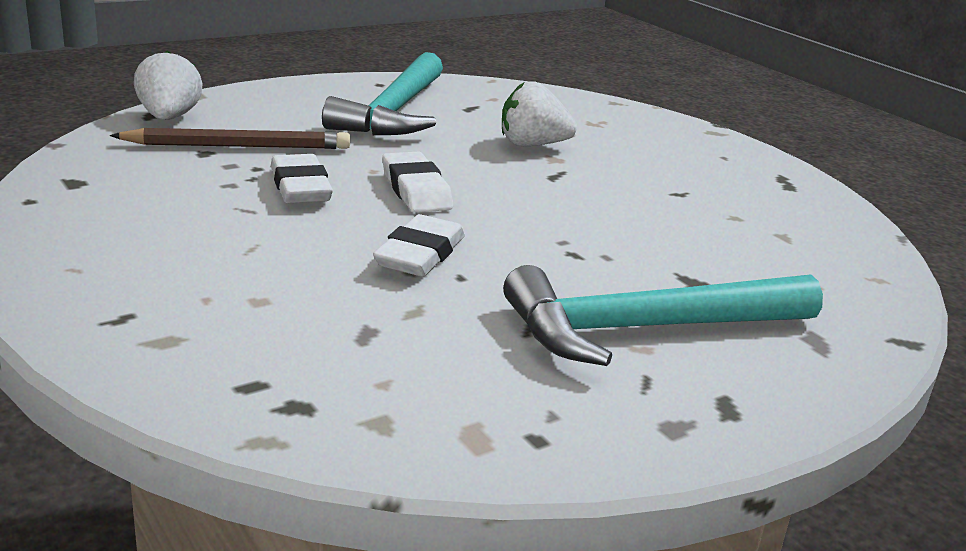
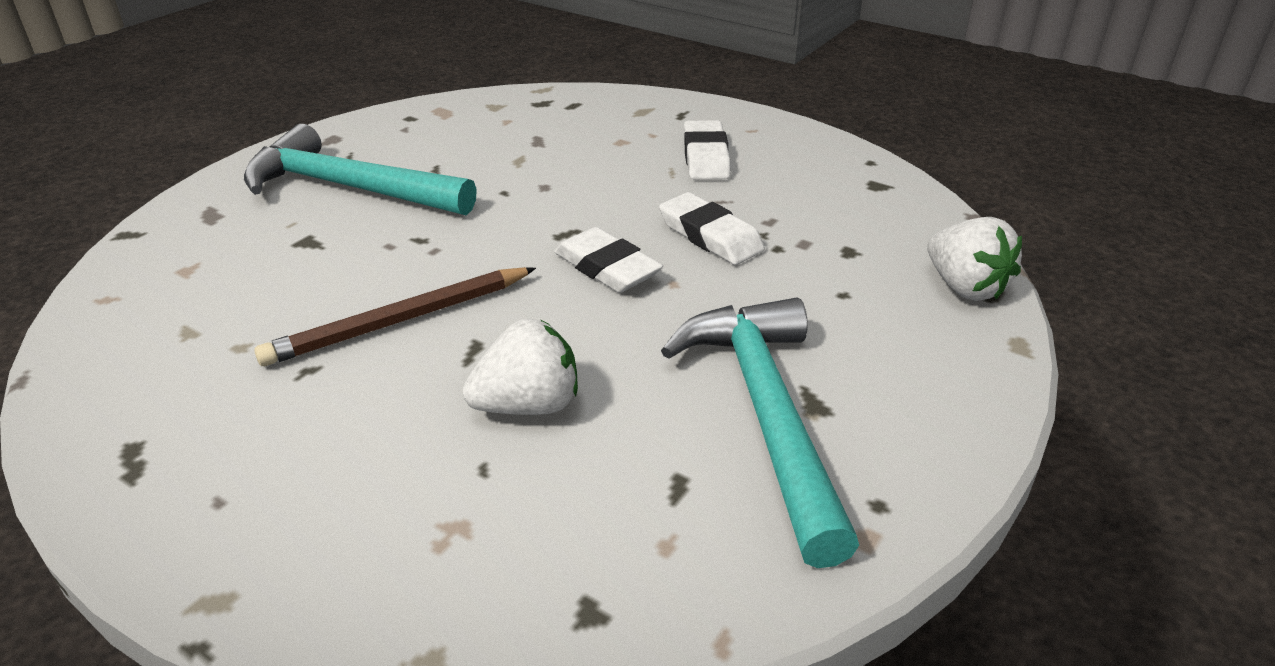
camera: 160 degrees right, 10 degrees up
brown pencil [110,128,350,149] -> brown pencil moved to [254,267,536,366]
white eraser [373,214,465,277] -> white eraser moved to [684,120,730,179]
turquoise hammer [503,265,823,366] -> turquoise hammer turned 120 degrees counterclockwise [244,124,477,215]

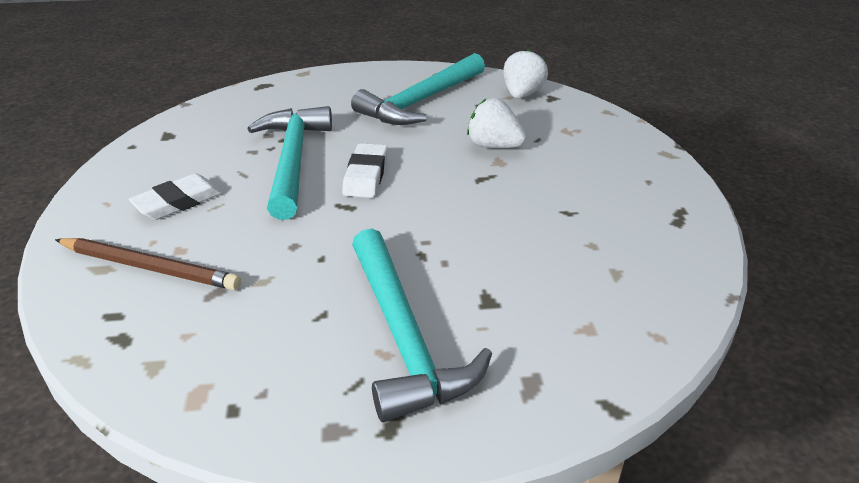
camera: 130 degrees left, 0 degrees up
brown pencil [254,267,536,366] -> brown pencil moved to [55,238,241,290]
white eraser [659,192,765,265] -> turquoise hammer [248,106,332,220]
white strawberry [927,217,1022,301] -> white strawberry moved to [503,49,548,98]

